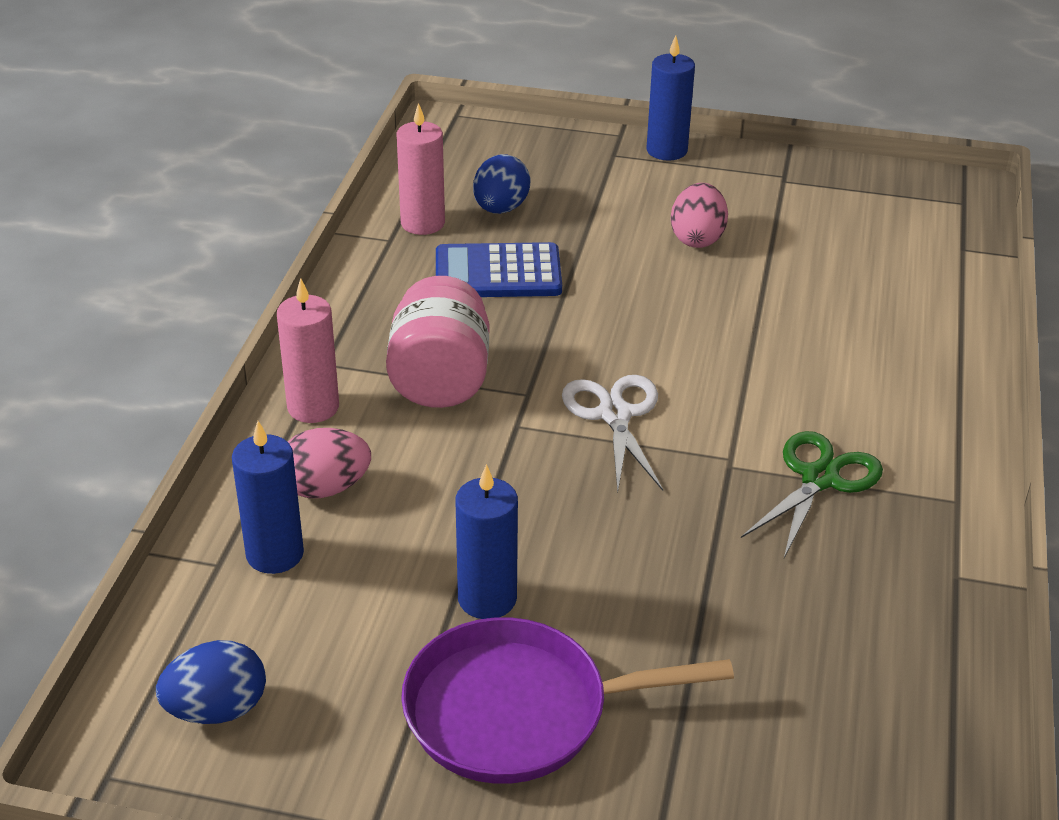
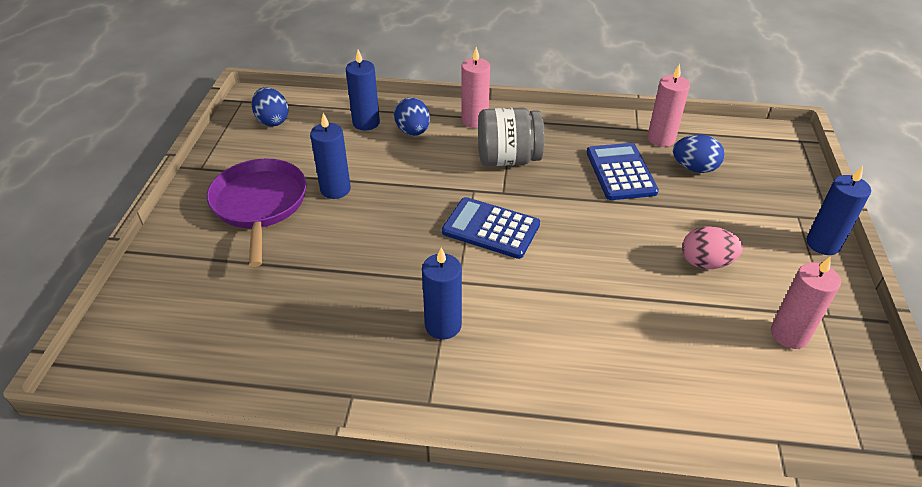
camera: 85 degrees right, 5 degrees up
pink egg [288,428,371,498] -> blue egg [394,97,430,136]
pink jar [386,276,489,408] -> grey jar [478,107,544,166]
white scissors [562,375,663,492] -> blue calculator [442,197,540,259]
green scissors [741,431,883,558] -> blue candle [422,248,462,340]
none -> pink candle [771,256,841,349]

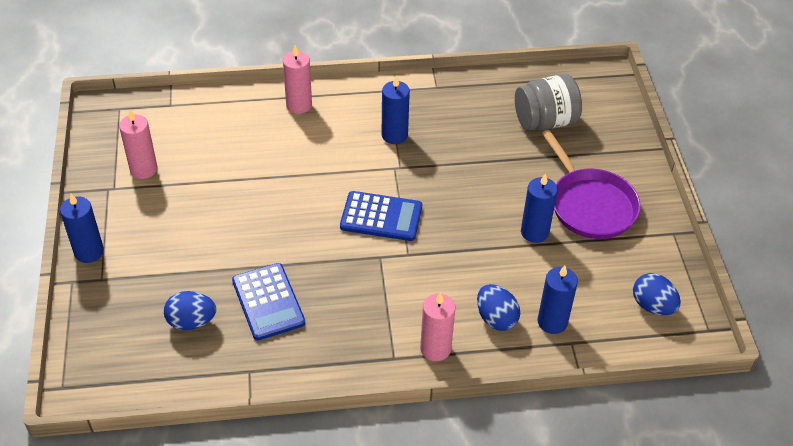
camera: 165 degrees right, 5 degrees up
grey jar [478,107,544,166] -> grey jar moved to [515,74,582,131]
pink candle [647,64,690,147] -> pink candle moved to [283,45,312,114]
pink egg [682,226,743,269] -> none

